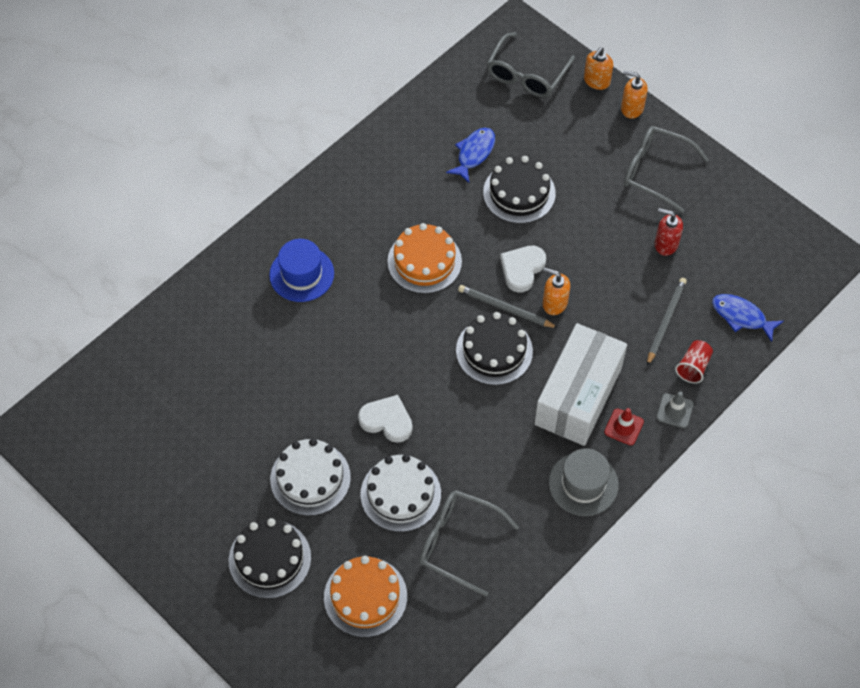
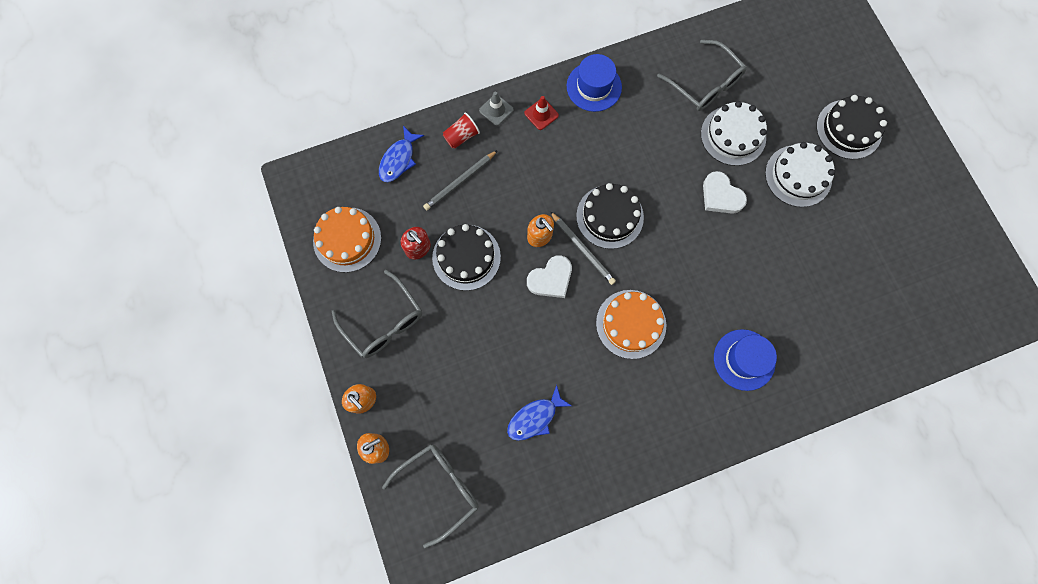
camera: 155 degrees left, 15 degrees up
orange cake [324,556,407,637] -> orange cake moved to [313,207,381,273]
black cake [483,156,556,224] -> black cake moved to [432,224,501,291]
white box [534,323,627,446] -> none
grey hat [549,448,619,516] -> blue hat [567,54,622,112]
blue fish [712,294,784,342] -> blue fish turned 60 degrees clockwise [379,126,424,182]

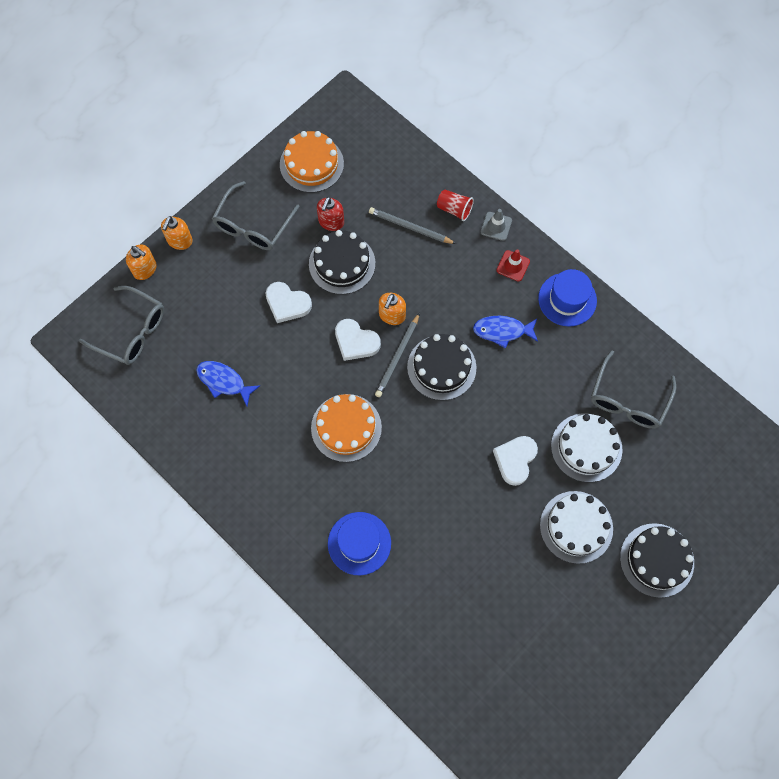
camera: 65 degrees right, 5 degrees down
blue fish [379,126,424,182] -> blue fish moved to [473,316,538,348]
none -> white heart [266,282,312,323]

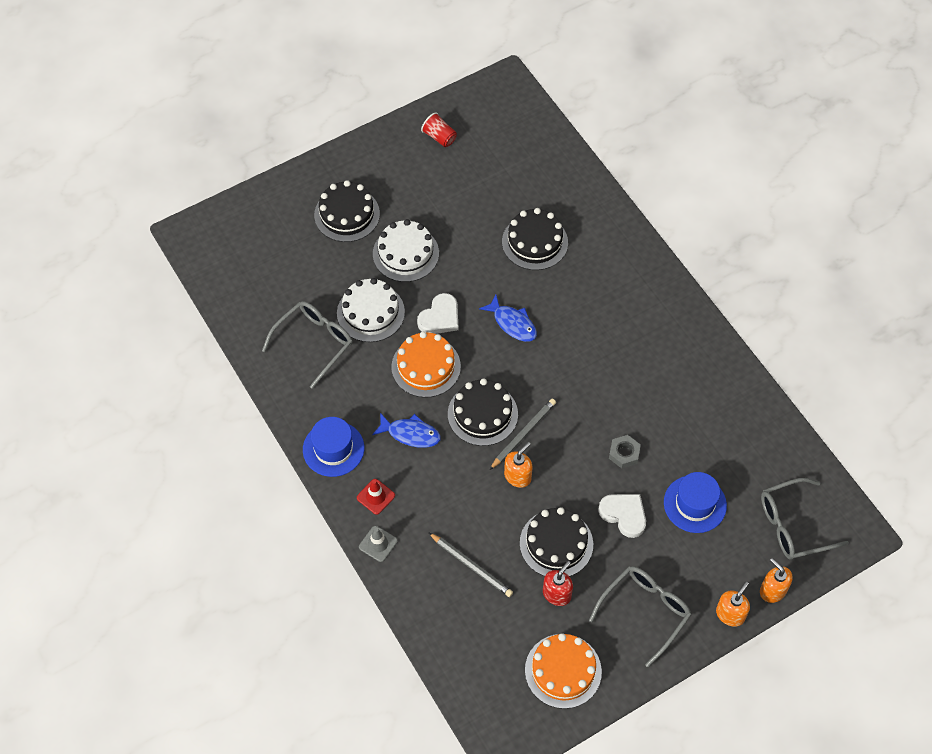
camera: 165 degrees left, 10 degrees down
grey glasses [79,286,164,365] -> grey glasses turned 60 degrees counterclockwise [761,478,849,560]
blue fish [196,361,260,406] -> blue fish moved to [479,294,537,342]
orange cake [311,394,382,462] -> orange cake moved to [391,332,461,398]
blue hat [328,512,391,575] -> blue hat moved to [664,472,727,533]
white heart [335,319,381,361] -> none
red cup [437,190,474,221] -> red cup moved to [421,112,457,147]
none -> black cake [502,208,568,270]
none -> grey nut [609,435,641,469]

